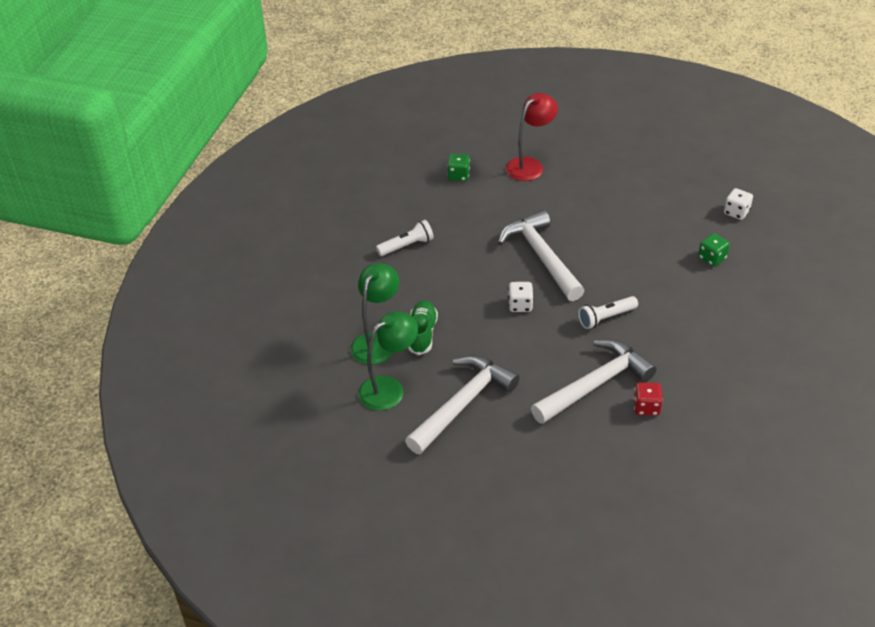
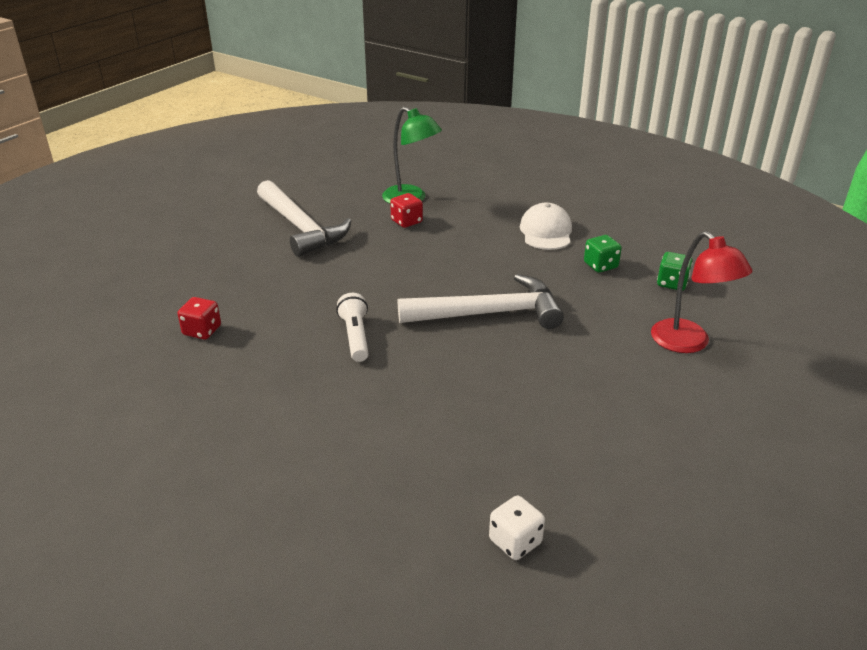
camera: 105 degrees right, 10 degrees down
green lamp [358,311,418,411] -> none
white flashlight [376,220,434,256] -> white cap [520,203,572,250]
green shoe [408,300,438,355] -> red dice [390,193,423,228]
white dice [508,282,534,312] -> none
white hammer [531,339,657,424] -> none
green dice [698,233,730,267] -> green dice moved to [584,235,622,273]

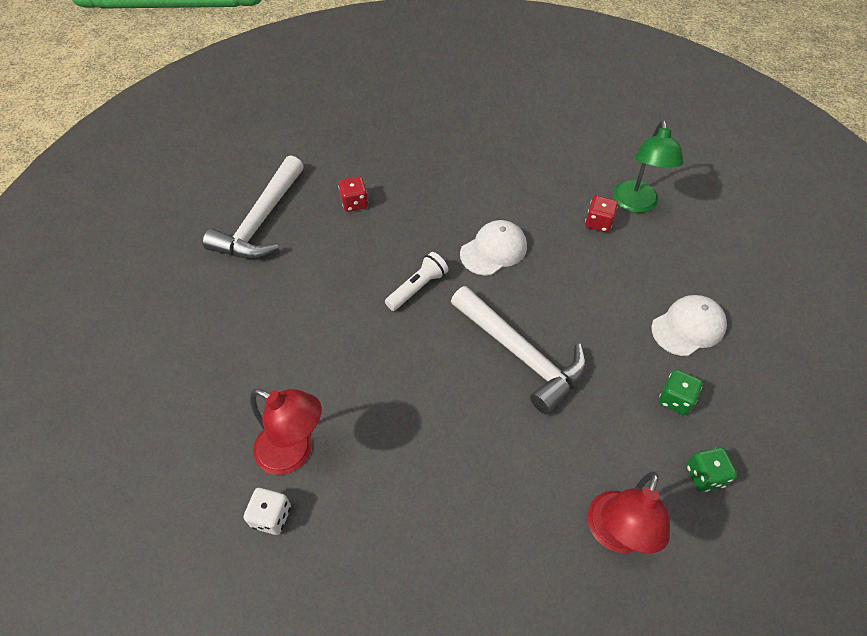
camera: 55 degrees right, 20 degrees up
white hammer [257,180,351,257] -> white hammer moved to [203,155,304,259]
none -> red lamp [250,389,322,475]
none -> white cap [460,220,527,276]

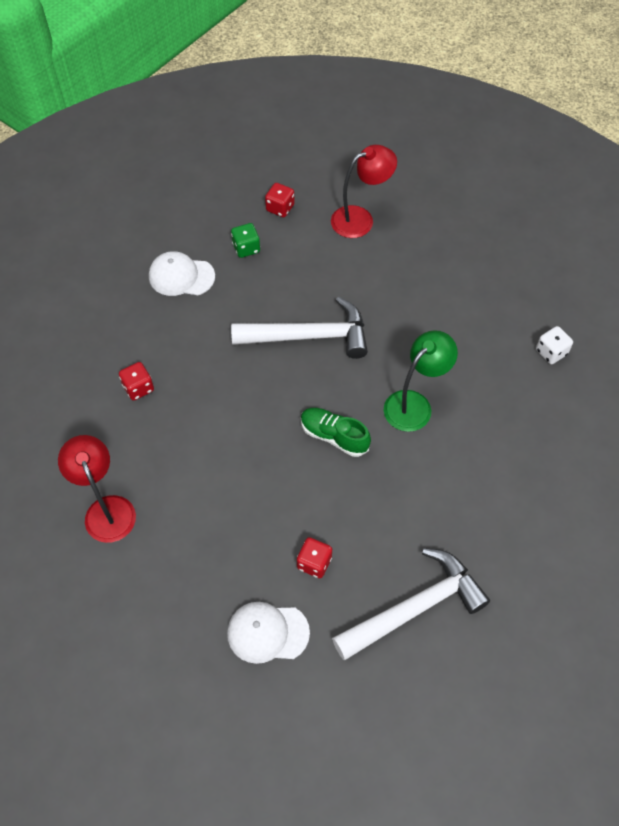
camera: 140 degrees left, 5 degrees up
red lamp [250,389,322,475] -> red lamp moved to [58,435,136,543]
white flashlight [385,252,448,311] -> green shoe [301,408,371,457]
white hammer [451,286,587,415] -> white hammer turned 90 degrees clockwise [231,297,368,359]
white cap [460,220,527,276] -> white cap moved to [227,602,310,664]
green lamp [613,120,683,213] -> green lamp moved to [384,330,458,432]
green dice [686,447,737,492] -> red dice [265,183,295,217]

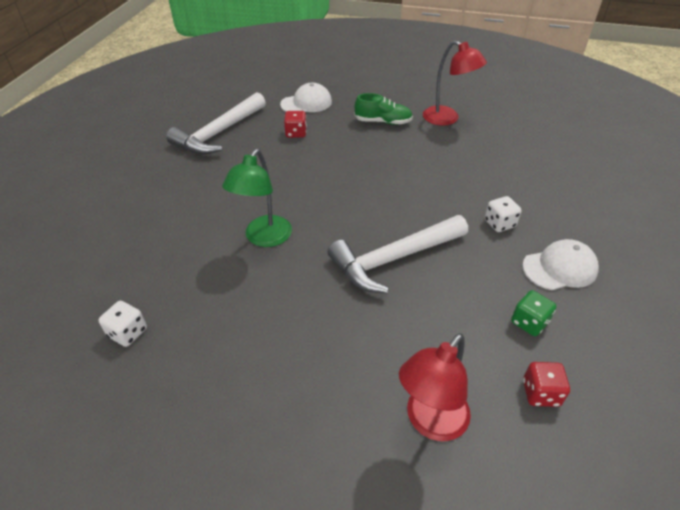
camera: 155 degrees right, 15 degrees down
red dice [119,362,154,400] -> none
green shoe [301,408,371,457] -> green shoe moved to [355,93,413,125]
none -> white dice [485,196,522,232]

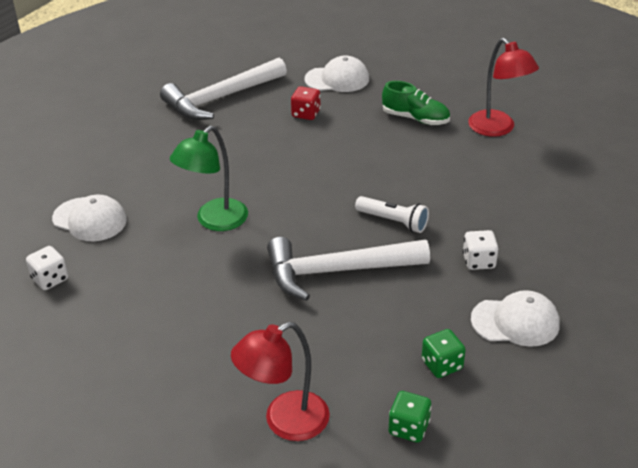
camera: 20 degrees right, 5 degrees down
red dice [523,362,570,407] -> green dice [389,391,431,443]
none -> white cap [52,195,127,241]
none -> white flashlight [355,196,429,233]

